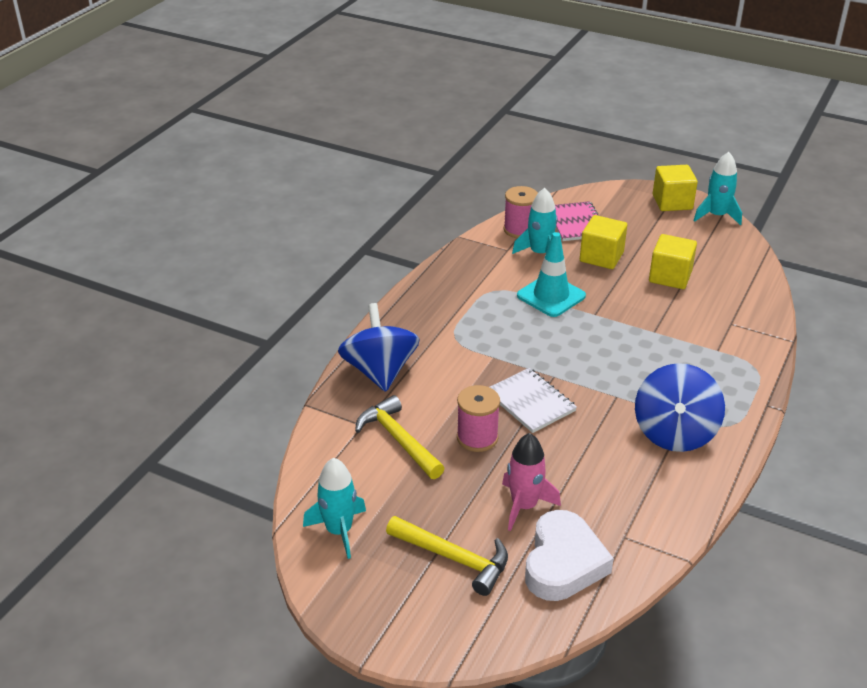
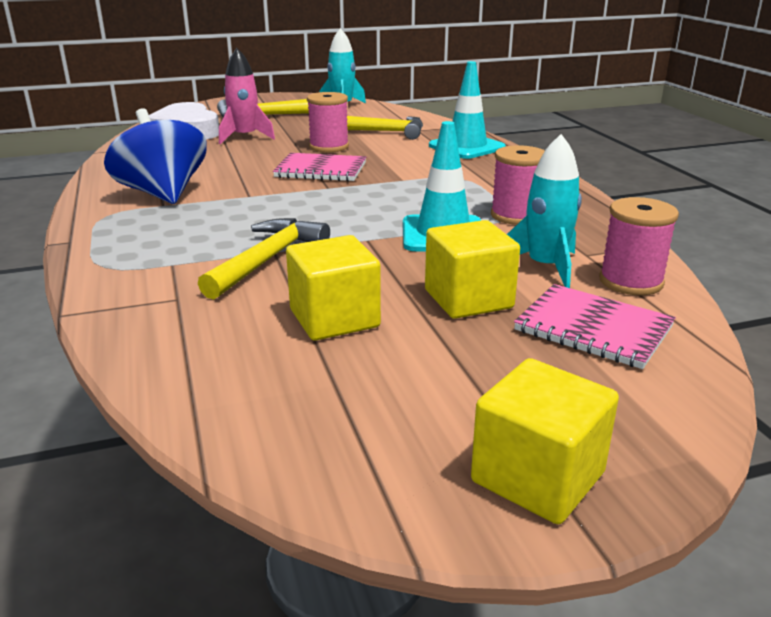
camera: 135 degrees right, 10 degrees down
blue spinning top [338,303,419,392] -> turquoise traffic cone [429,61,506,159]
white notebook [490,368,577,433] -> pink notebook [273,153,366,182]
turquoise rocket [693,152,742,225] -> none
none -> yellow hammer [198,218,330,299]
none -> pink spool [491,145,545,225]

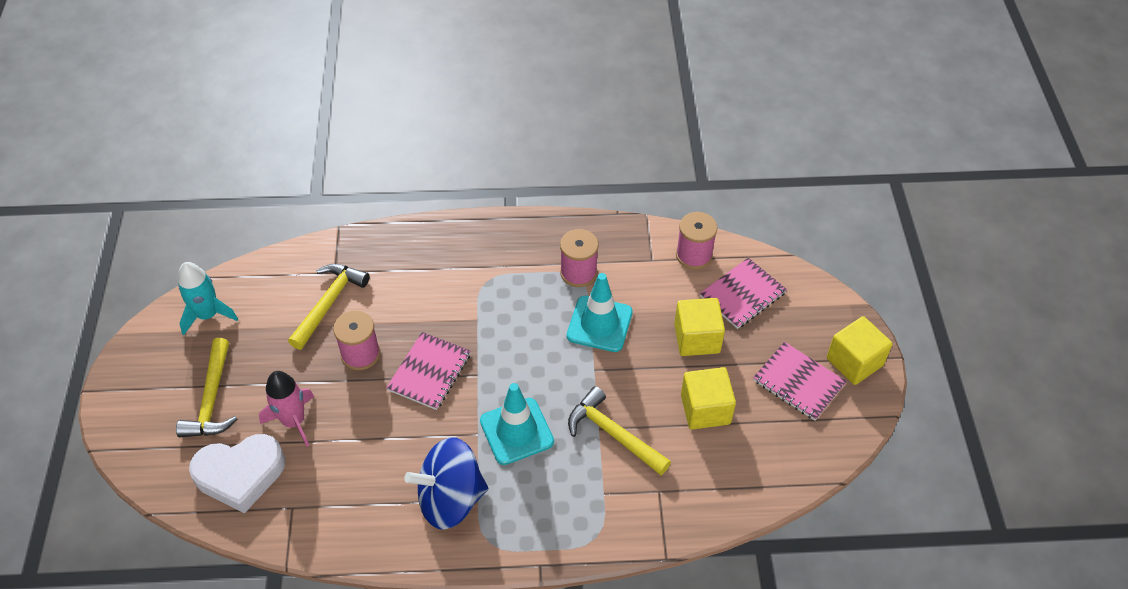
camera: 75 degrees left, 25 degrees up
turquoise traffic cone [429,61,506,159] -> turquoise traffic cone moved to [480,383,554,465]
turquoise rocket [507,134,582,288] -> none
none -> pink notebook [753,342,847,421]

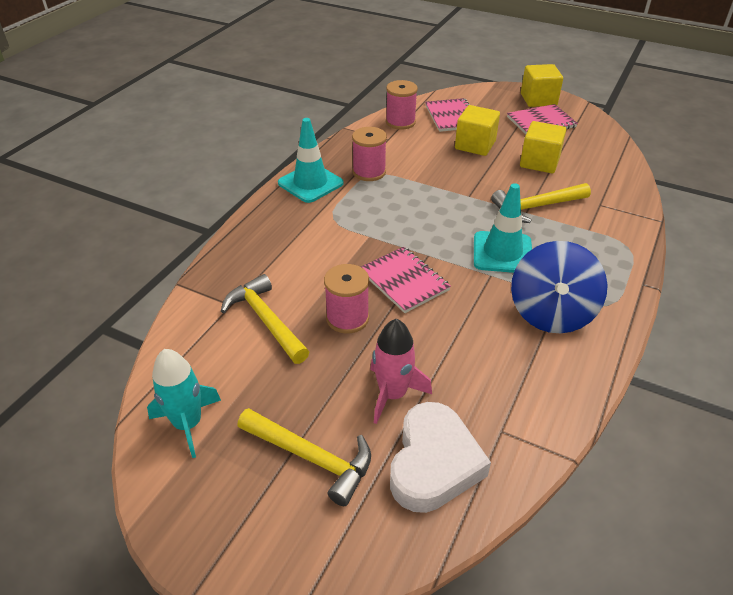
camera: 60 degrees left, 10 degrees down
turquoise traffic cone [567,273,633,352] -> turquoise traffic cone moved to [278,118,344,203]

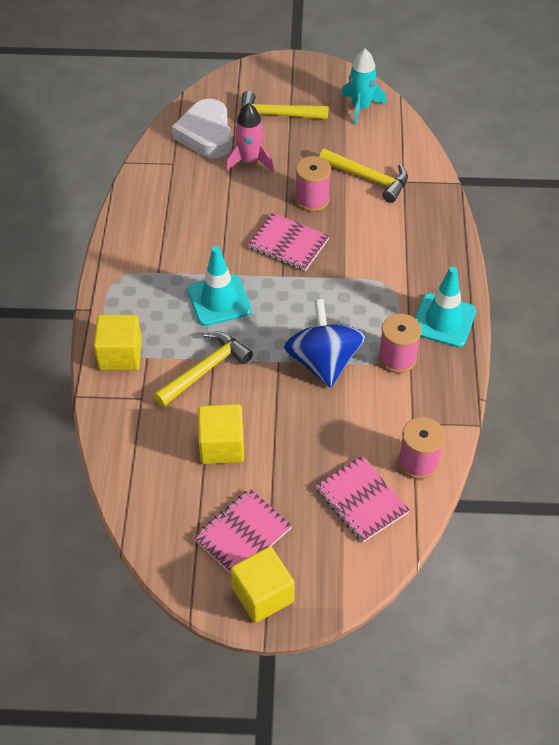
camera: 155 degrees right, 10 degrees up
yellow cube [455,105,500,156] -> yellow cube moved to [94,315,142,370]
blue spinning top [511,241,608,333] -> blue spinning top moved to [284,299,365,388]

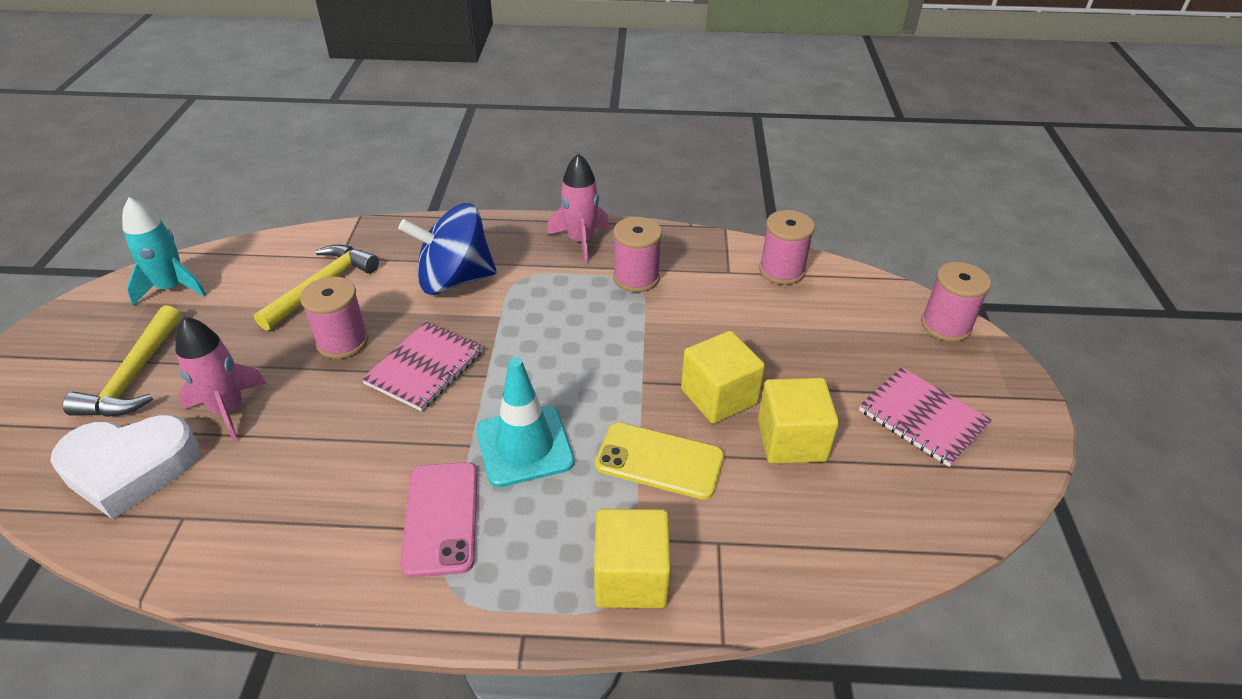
camera: 90 degrees left, 10 degrees down
yellow hammer [154,331,253,407] -> yellow phone [595,422,724,500]
yellow cube [231,547,295,623] -> yellow cube moved to [681,331,765,424]
blue spinning top [284,299,365,388] -> blue spinning top moved to [398,203,497,295]
pink notebook [316,456,410,543] -> none
turquoise traffic cone [415,266,476,347] -> pink rocket [547,153,610,263]
none -> pink phone [400,462,477,577]
none -> pink spool [921,262,991,342]

